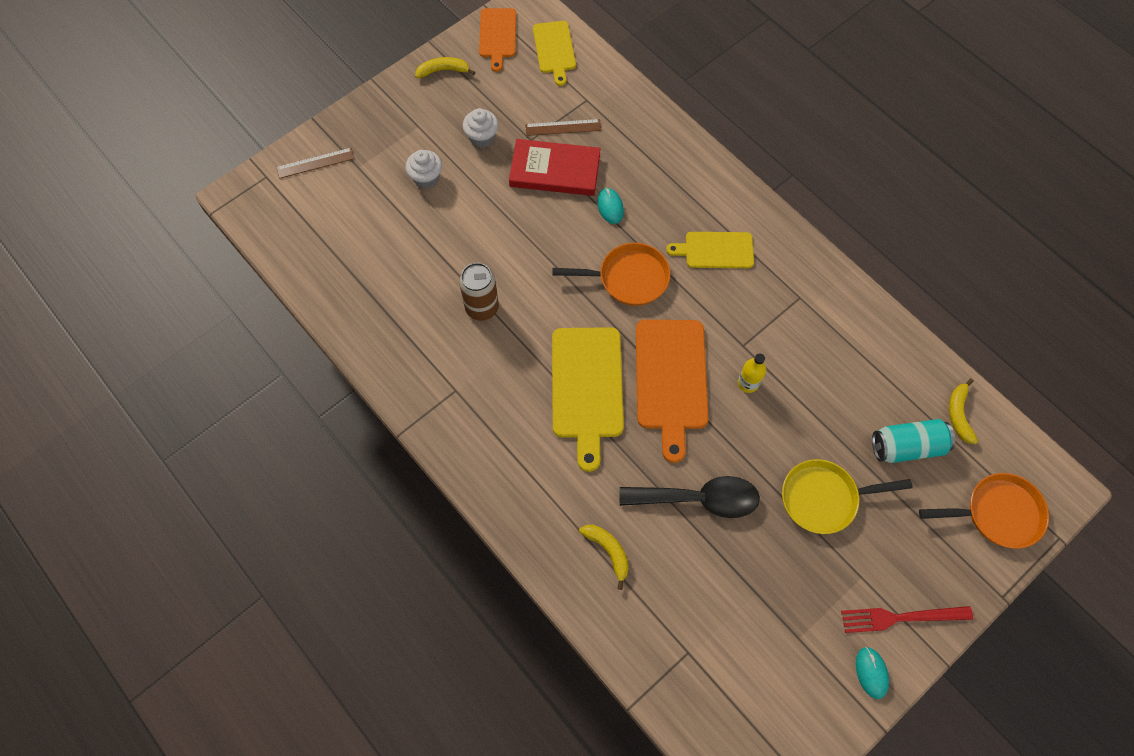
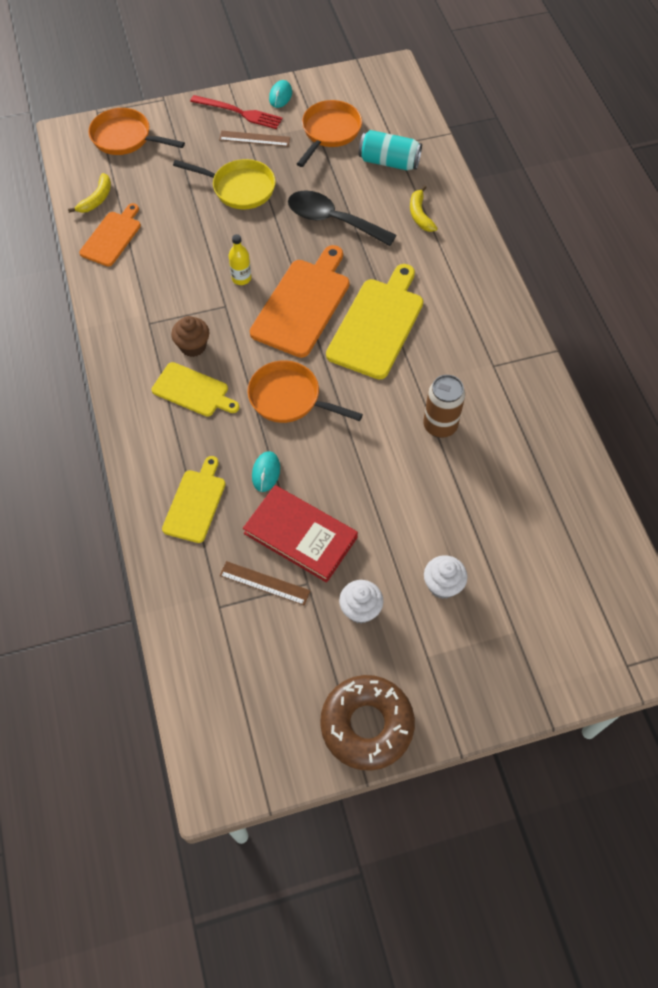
camera: 155 degrees left, 5 degrees down
brown ruler [277,148,354,179] -> brown ruler moved to [219,131,290,147]
yellow banana [415,57,475,78] -> brown donut [320,675,415,771]
orange cutting board [479,8,516,72] -> orange cutting board moved to [79,203,141,266]
yellow cutting board [533,21,576,86] -> yellow cutting board moved to [162,456,225,543]
turquoise can [872,419,955,463] -> turquoise can moved to [359,130,422,171]
none -> brown cupcake [171,316,210,357]
none -> orange pan [297,100,362,167]

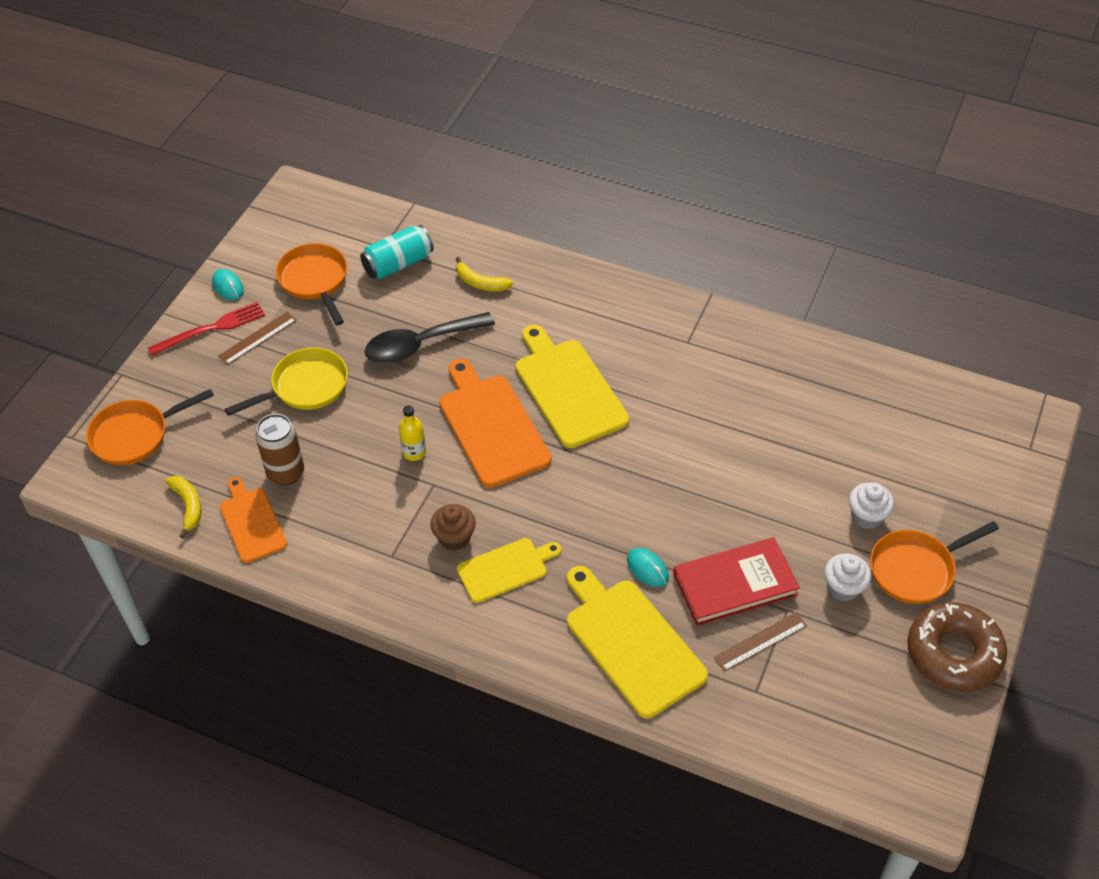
camera: 50 degrees left, 10 degrees down
yellow cutting board [162,456,225,543] -> yellow cutting board [567,566,708,718], size x1.65
orange pan [248,360,363,423] -> orange pan moved to [870,521,999,604]
brown can [423,375,465,438] -> brown can moved to [256,414,304,486]

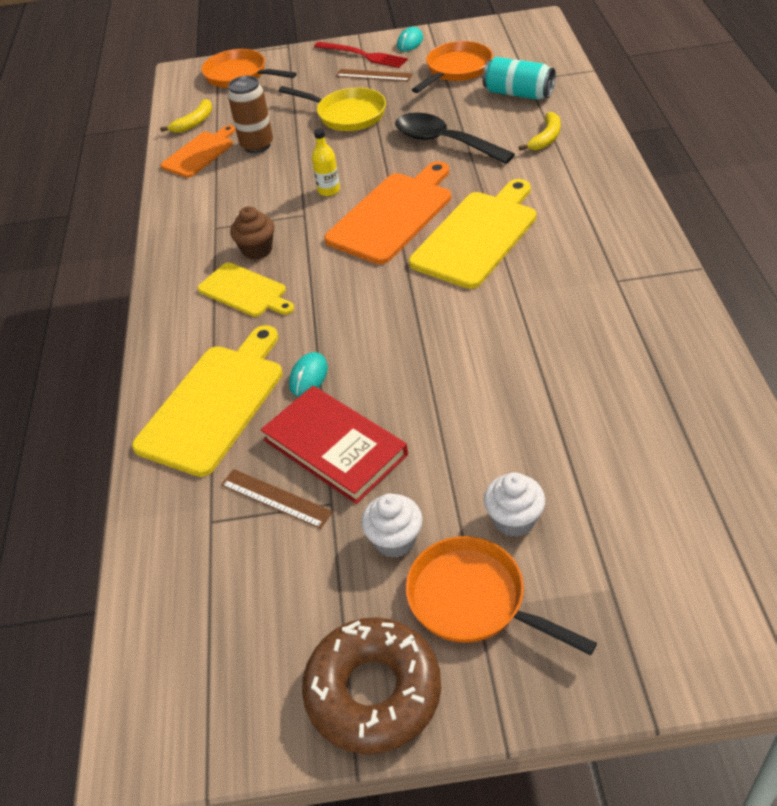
camera: 65 degrees right, 5 degrees down
yellow banana [456,257,513,292] -> yellow banana turned 150 degrees counterclockwise [519,112,561,151]

